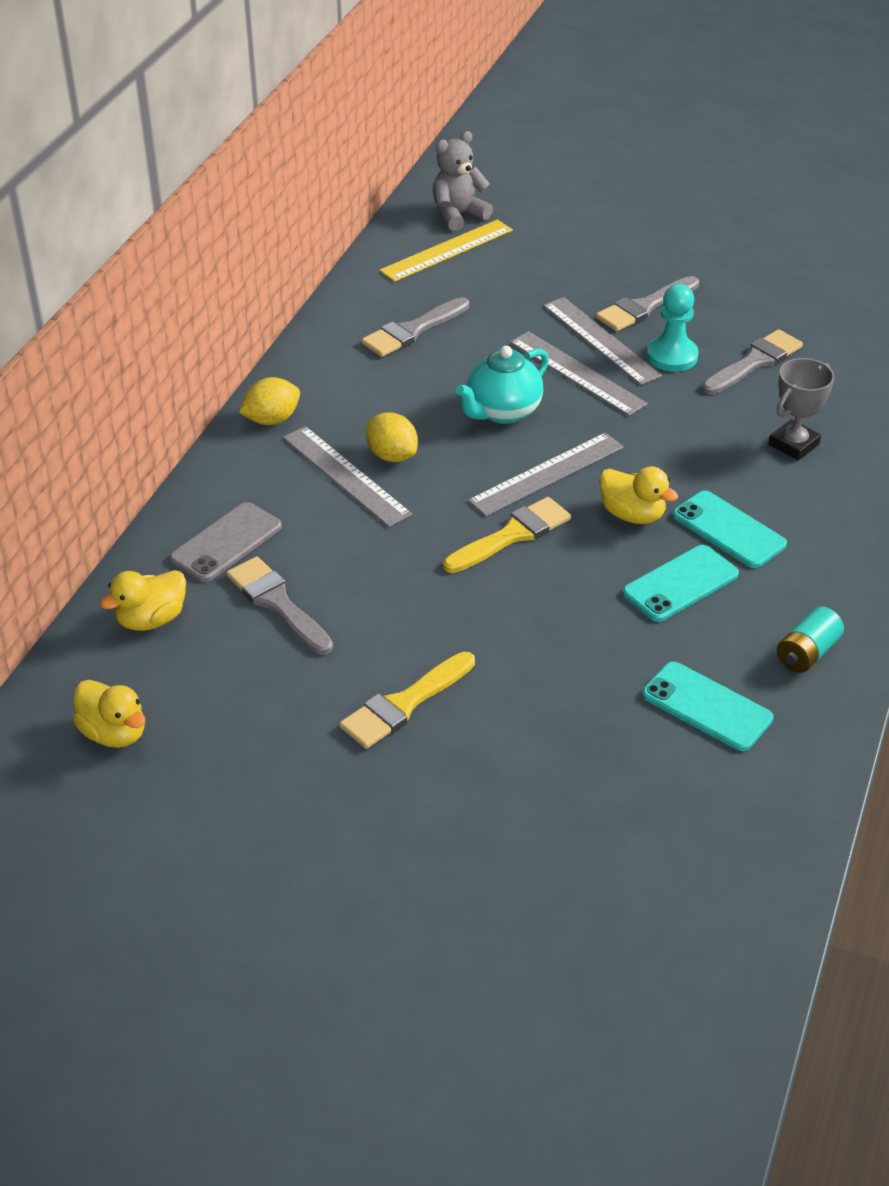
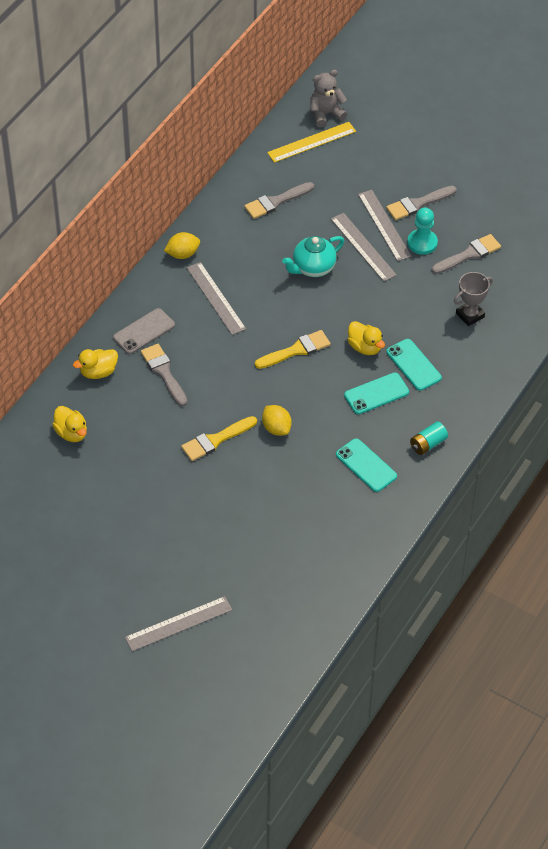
camera: 10 degrees right, 10 degrees up
yellow lemon [366,412,418,462] -> yellow lemon moved to [262,405,292,436]
grey ruler [468,433,624,516] -> grey ruler moved to [125,596,232,651]

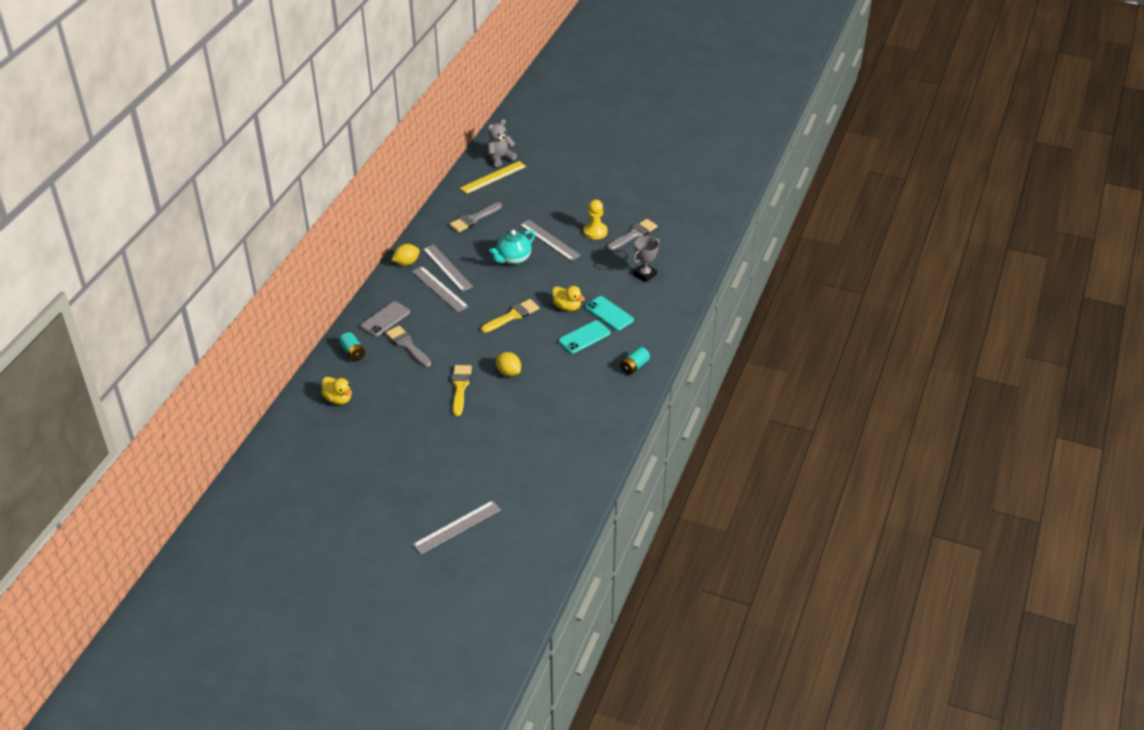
camera: 10 degrees left, 10 degrees down
yellow duck [73,349,118,379] -> turquoise battery [339,332,365,361]
yellow brush [181,416,257,461] -> yellow brush turned 135 degrees clockwise [452,365,472,416]
turquoise phone [336,438,397,492] -> none
grey ruler [358,190,412,261] -> grey ruler moved to [423,244,473,292]
grey brush [386,186,457,220] -> none
turquoise pawn [407,208,438,255] -> yellow pawn [583,200,608,240]

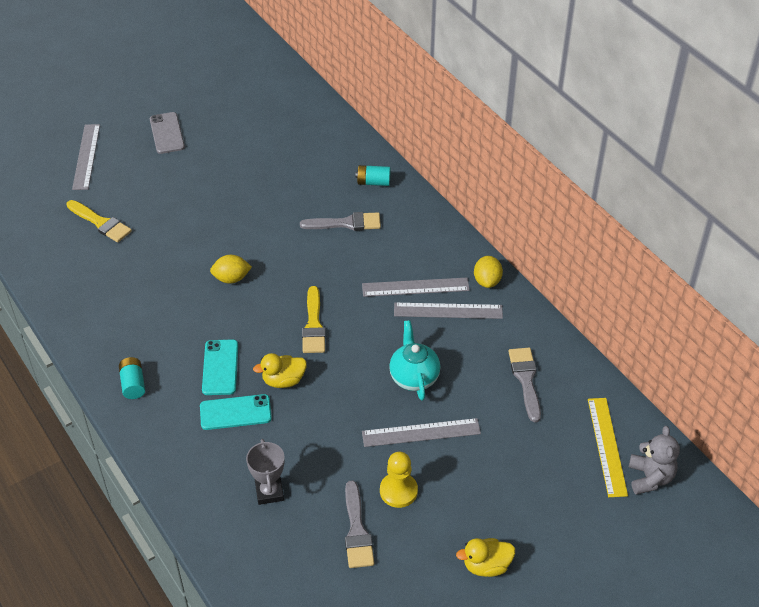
camera: 125 degrees right, 5 degrees up
yellow duck [321,377,352,404] -> yellow duck moved to [456,538,515,577]
grey phone [361,301,410,337] -> grey phone moved to [150,112,185,154]
yellow brush [452,365,472,416] -> yellow brush moved to [66,200,132,242]

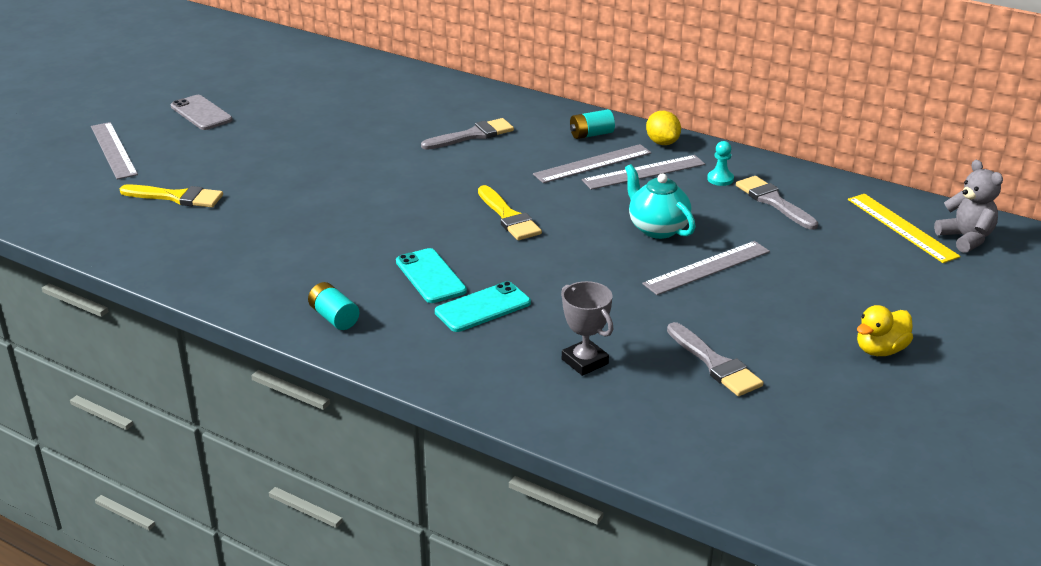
camera: 25 degrees left, 15 degrees down
yellow lemon [210,255,252,284] -> none
yellow duck [253,353,307,388] -> none
turquoise battery [355,165,390,186] -> turquoise battery moved to [570,109,615,139]
yellow pawn [380,452,418,508] -> none
none -> turquoise pawn [707,141,734,186]

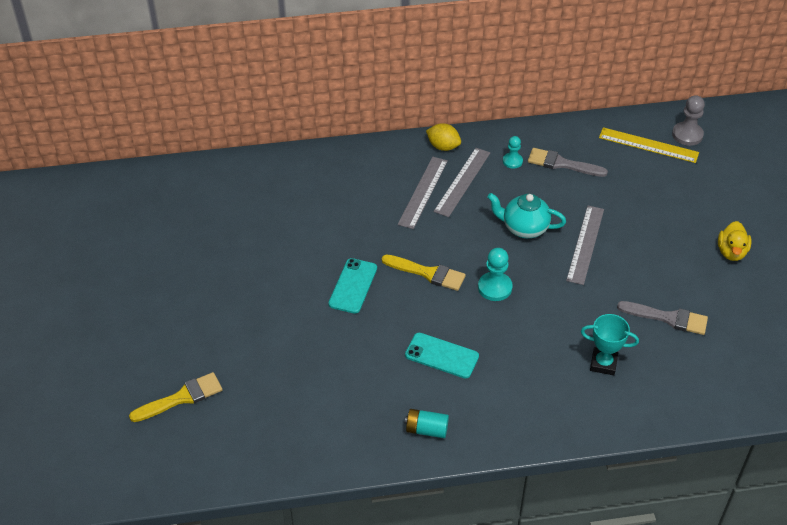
camera: 40 degrees left, 15 degrees up
grey ruler [91,122,138,180] -> none
grey phone [171,95,233,130] -> none
grey brush [421,118,514,150] -> none
turquoise phone [435,281,531,332] -> turquoise phone moved to [328,258,377,314]
grey trophy [561,281,613,376] -> turquoise trophy [581,314,639,375]
turquoise battery [570,109,615,139] -> none
grey teddy bear [934,160,1003,253] -> grey pawn [672,95,705,146]
none -> turquoise pawn [478,248,513,301]

